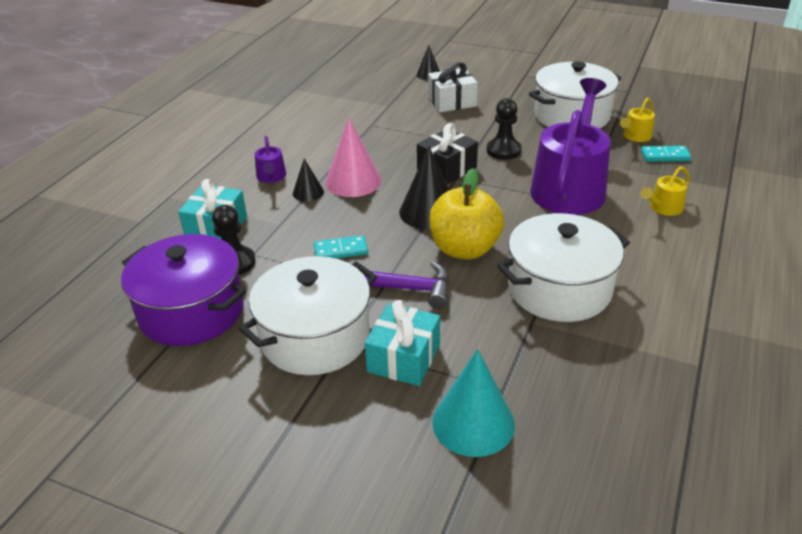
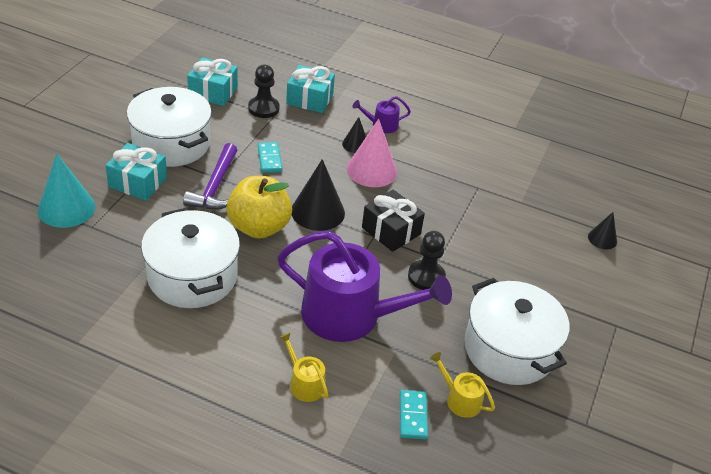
camera: 85 degrees right, 5 degrees up
purple pot [121,234,246,346] -> turquoise gift [187,57,238,106]
white gift [428,62,478,112] -> none

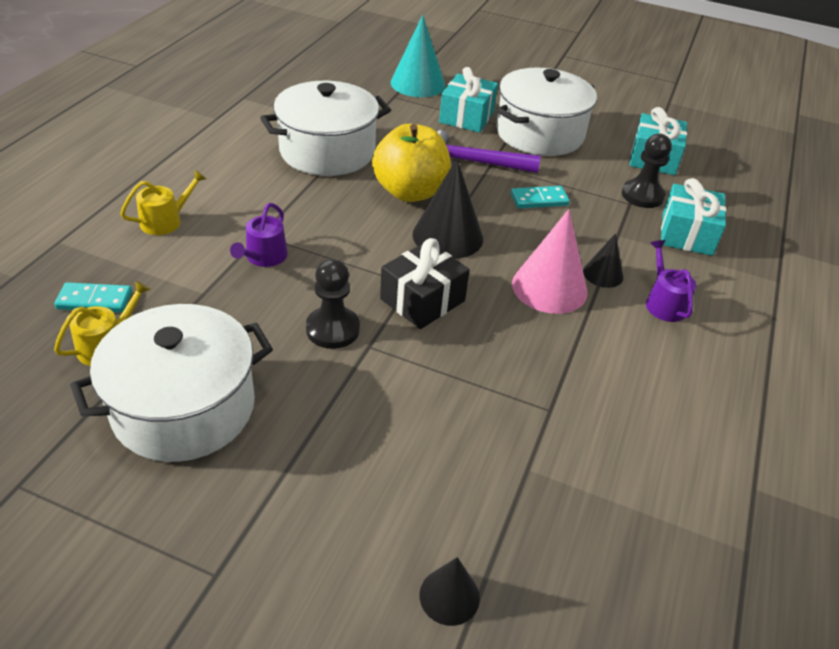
camera: 90 degrees right, 0 degrees up
purple watering can [277,231,452,342] -> purple watering can [230,203,288,267], size x0.42

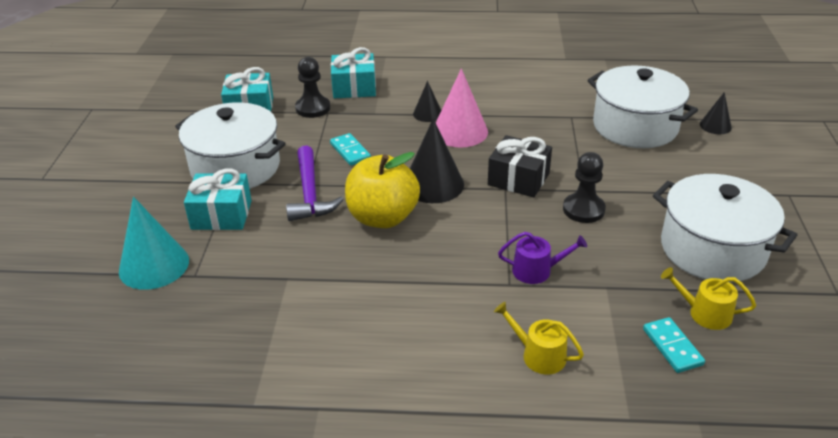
camera: 105 degrees left, 5 degrees down
white pot [260,81,391,176] -> white pot moved to [587,66,698,148]
purple watering can [646,240,696,322] -> none

